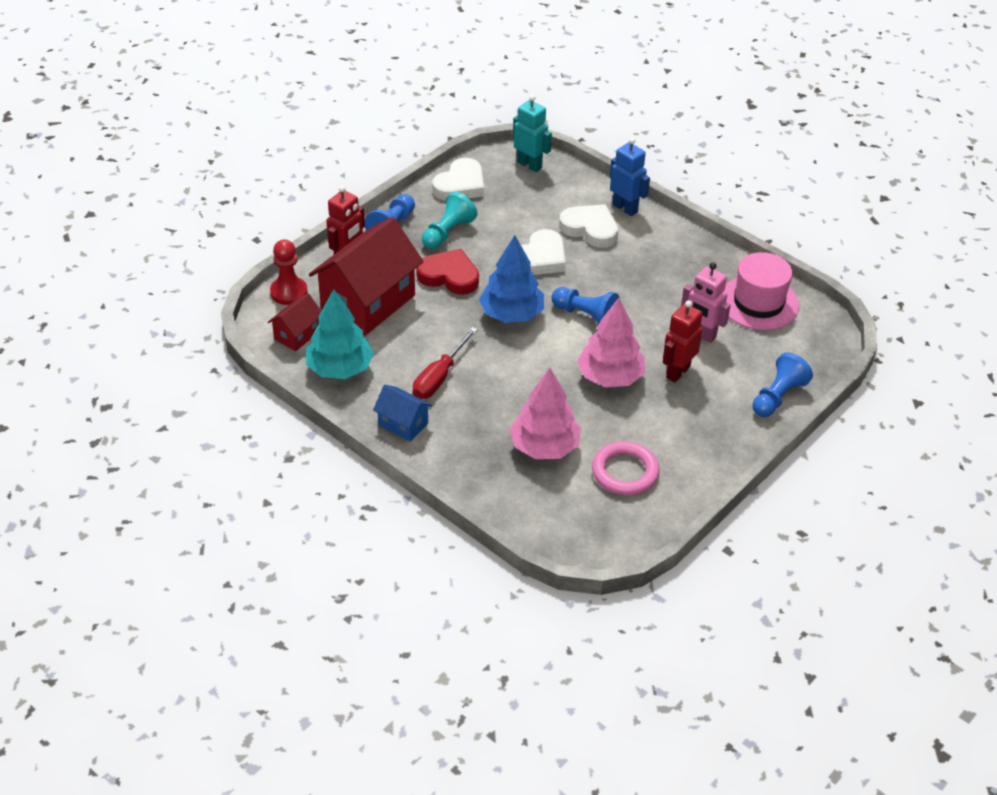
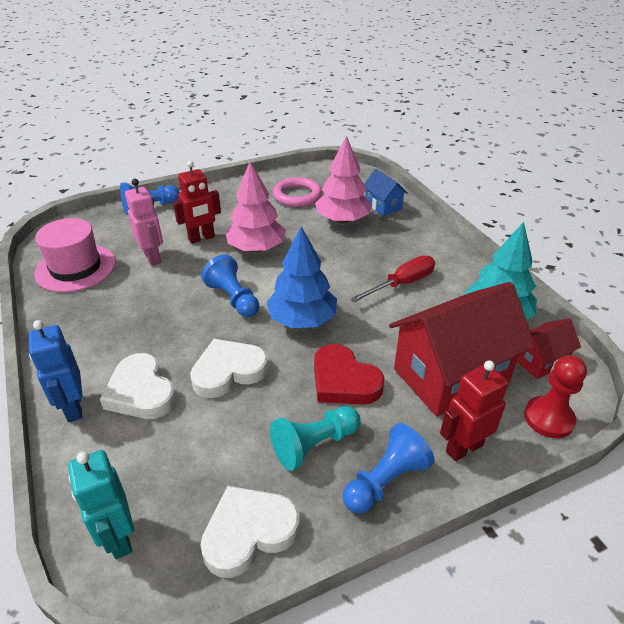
camera: 155 degrees left, 5 degrees down
blue house [373,385,432,442] -> blue house moved to [364,169,408,216]

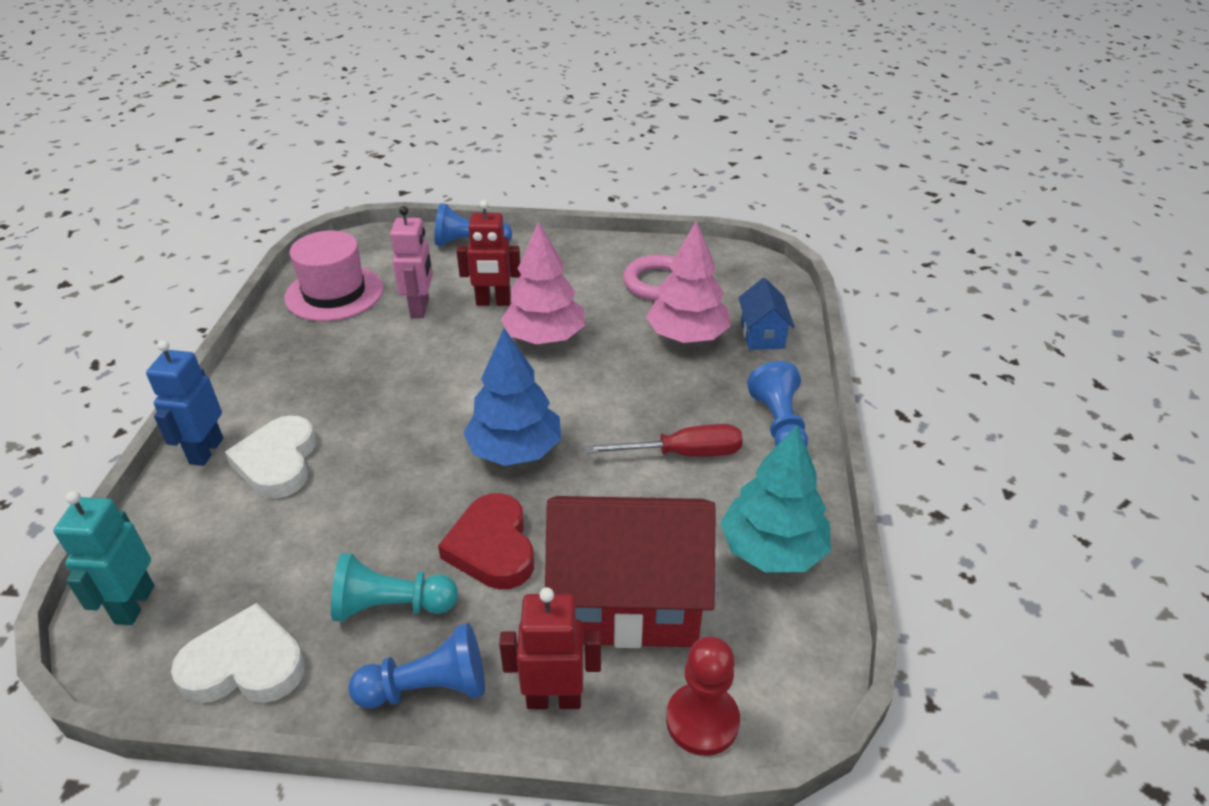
camera: 30 degrees right, 0 degrees up
white heart [190,339,268,398] -> none
blue pawn [201,255,259,317] -> blue pawn moved to [747,361,808,447]
red house [517,318,581,379] -> none

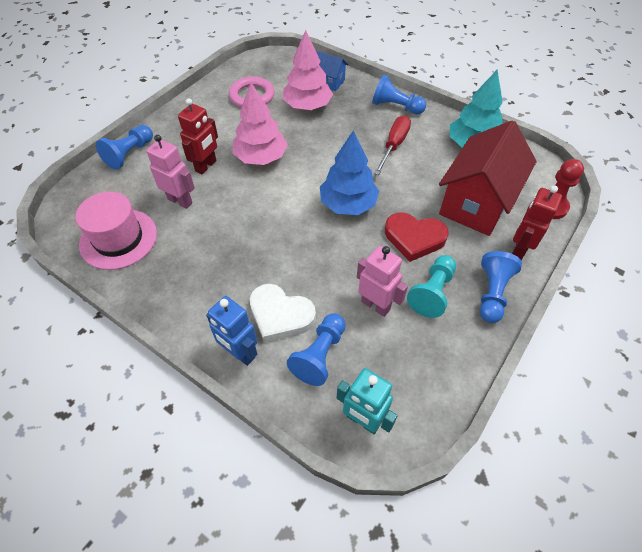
camera: 60 degrees left, 15 degrees up
white heart [171,603,305,703] -> none
none -> blue pawn [287,313,346,386]
none -> pink robot [357,246,408,317]

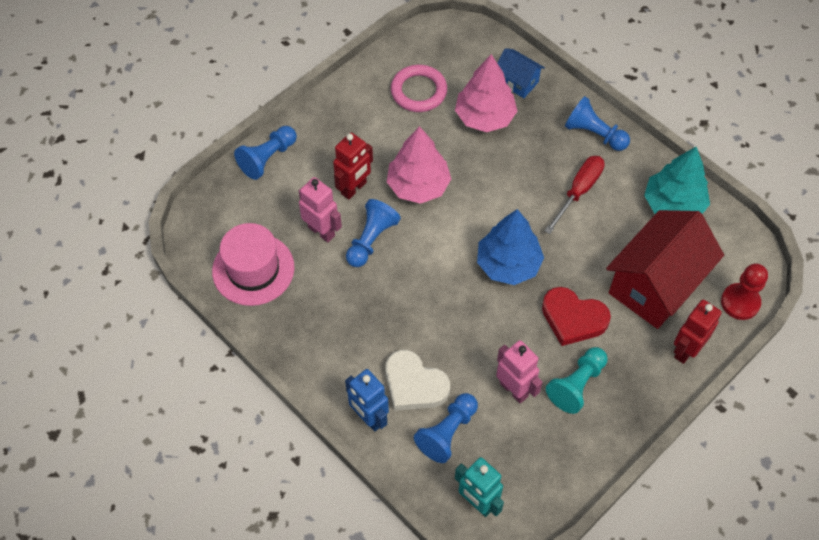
camera: 10 degrees right, 5 degrees up
blue pawn [480,251,522,323] -> blue pawn moved to [346,199,401,267]

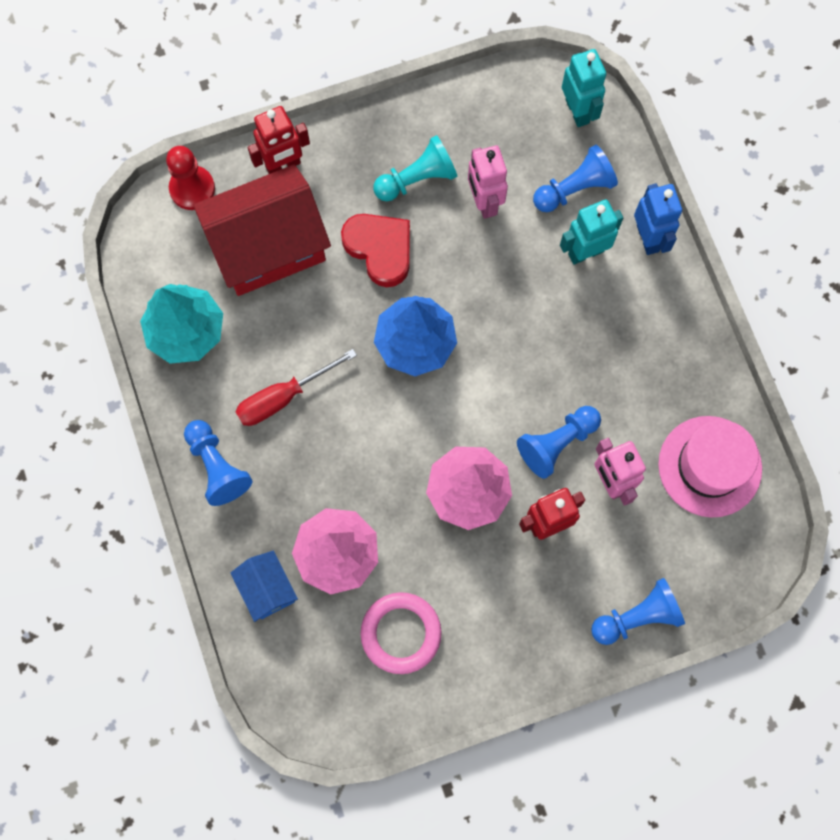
camera: 155 degrees left, 15 degrees up
white heart [385,350,450,411] -> turquoise robot [560,200,623,265]

